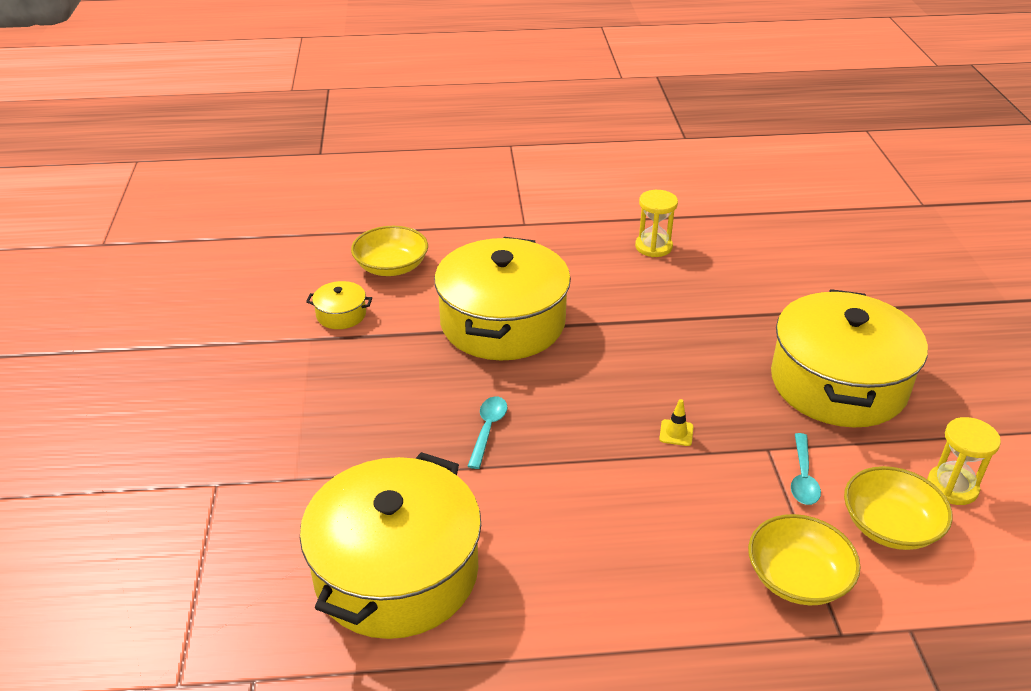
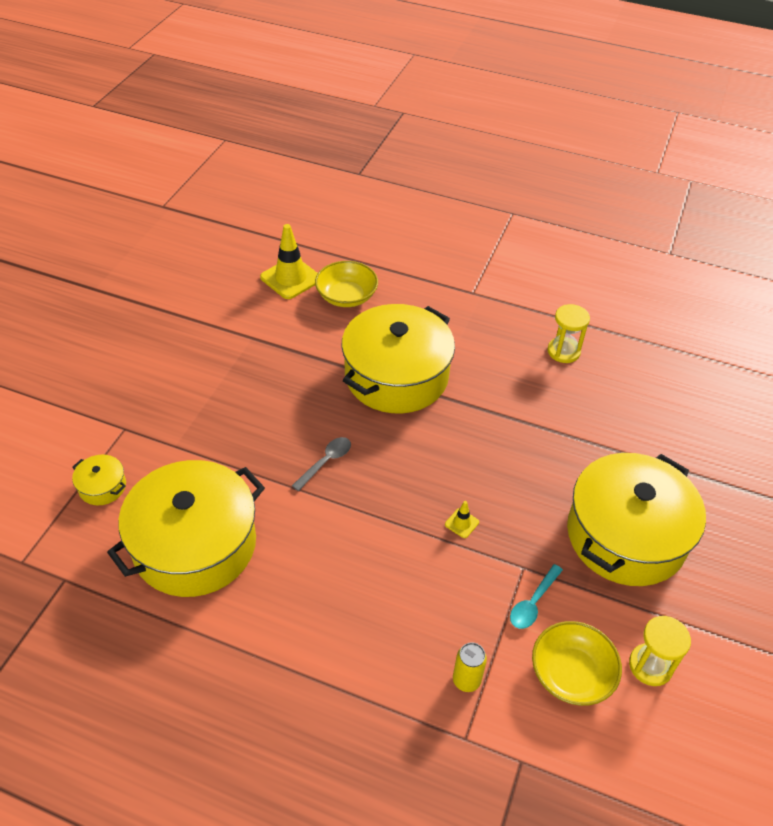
camera: 25 degrees right, 10 degrees up
yellow pot [306,281,372,329] -> yellow pot moved to [72,455,126,505]
turquoise spoon [468,397,508,469] -> grey spoon [292,437,351,491]
yellow bowl [748,514,861,605] -> yellow can [453,642,487,692]
none -> yellow traffic cone [260,224,318,299]

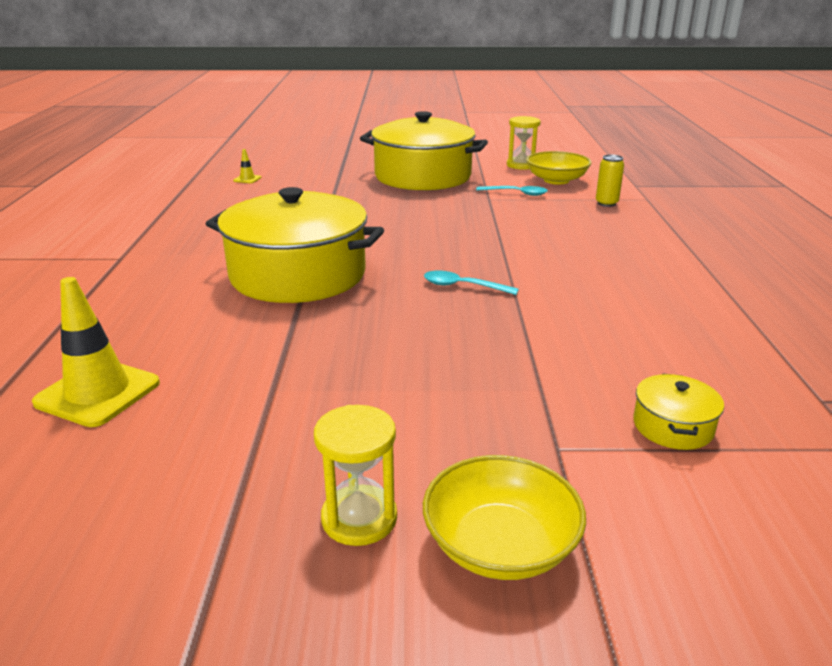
camera: 110 degrees left, 20 degrees down
yellow pot [107,460,265,597] -> none
grey spoon [292,437,351,491] -> turquoise spoon [424,271,519,295]
yellow bowl [315,261,378,307] -> yellow bowl moved to [423,455,586,580]
yellow traffic cone [445,501,479,538] -> yellow traffic cone moved to [233,149,262,183]
yellow hourglass [548,304,590,363] -> yellow hourglass moved to [314,405,397,546]

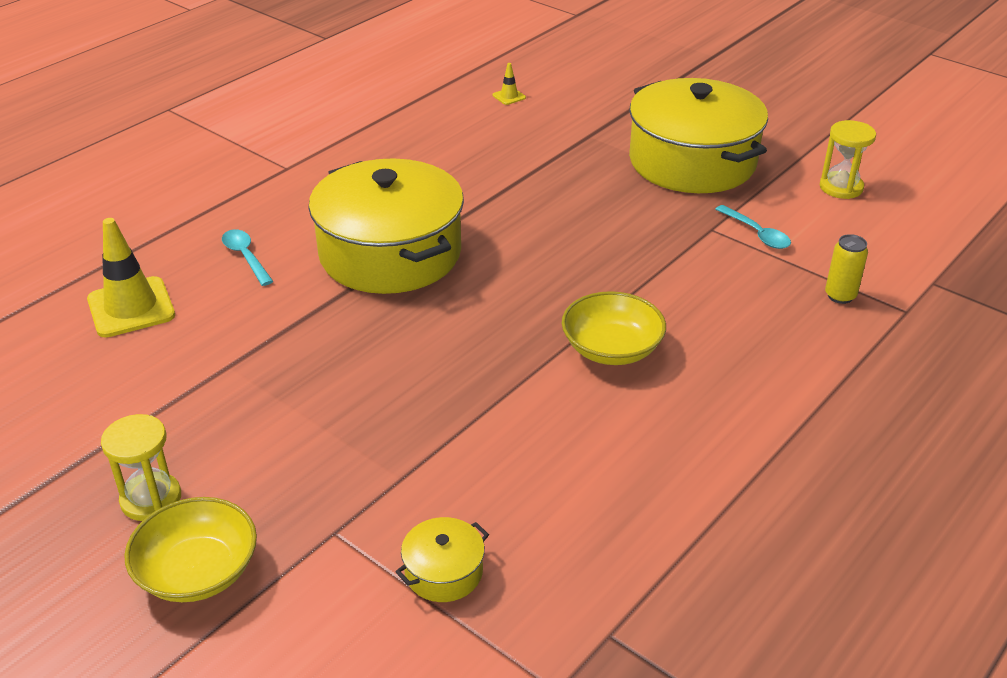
camera: 40 degrees right, 10 degrees up
turquoise spoon [424,271,519,295] -> turquoise spoon moved to [222,229,273,286]
yellow bowl [526,151,592,184] -> yellow bowl moved to [562,291,666,365]

